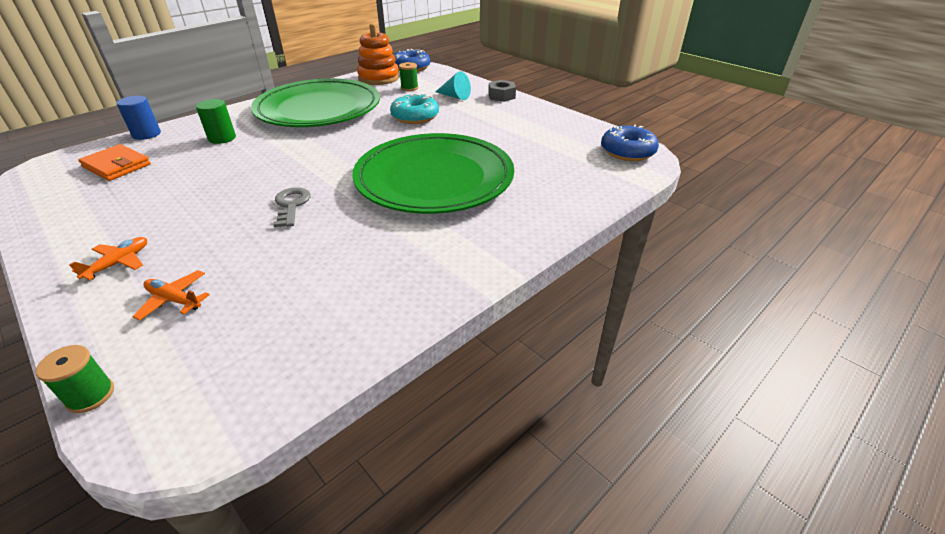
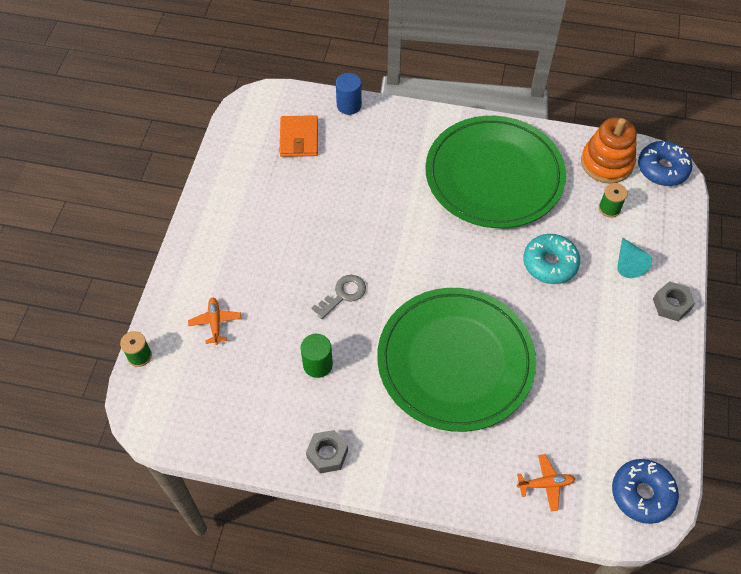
camera: 55 degrees right, 20 degrees up
orange plane [69,237,147,280] -> orange plane moved to [517,454,575,511]
green cylinder [196,99,236,144] -> green cylinder moved to [300,334,333,378]
none -> grey nut [306,430,348,473]

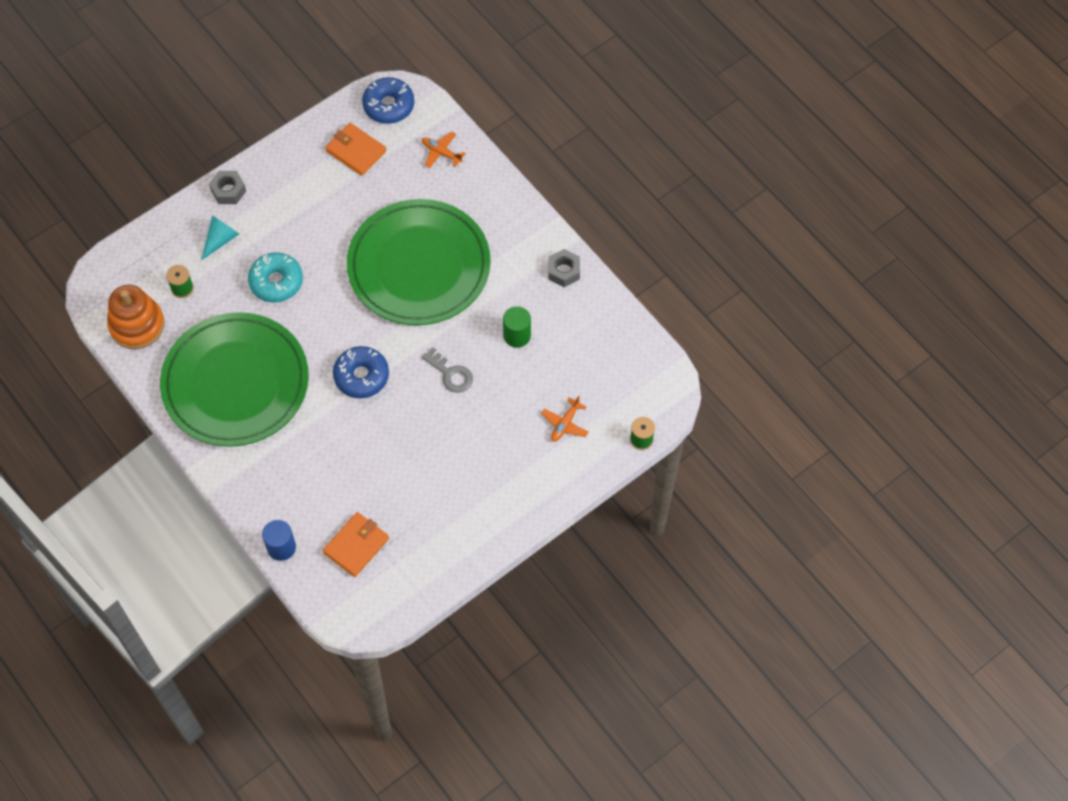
camera: 140 degrees left, 5 degrees up
grey key [312,275,366,319] -> grey key turned 135 degrees counterclockwise [422,347,473,393]
blue donut [638,141,692,186] -> blue donut moved to [333,346,389,398]
none -> orange wallet [325,123,386,176]

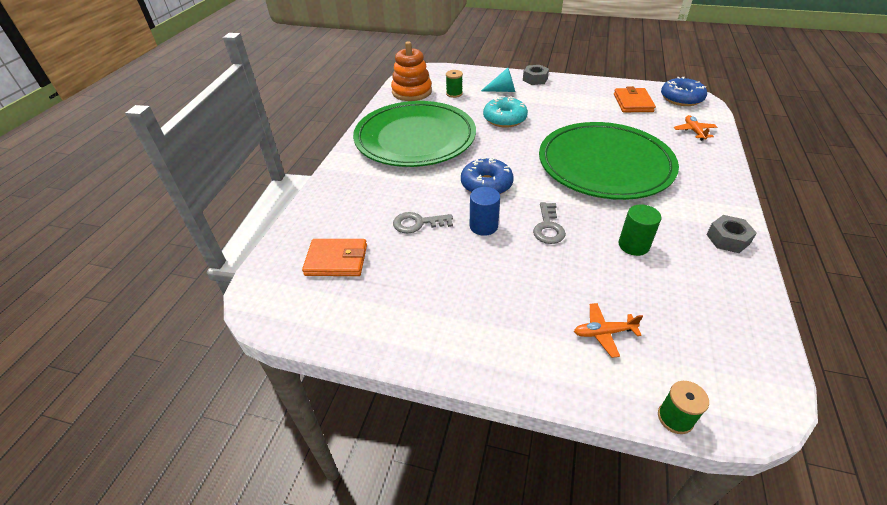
camera: 55 degrees right, 20 degrees down
blue cylinder [262,520,296,561] -> blue cylinder moved to [470,187,500,236]
none -> grey key [393,212,453,234]

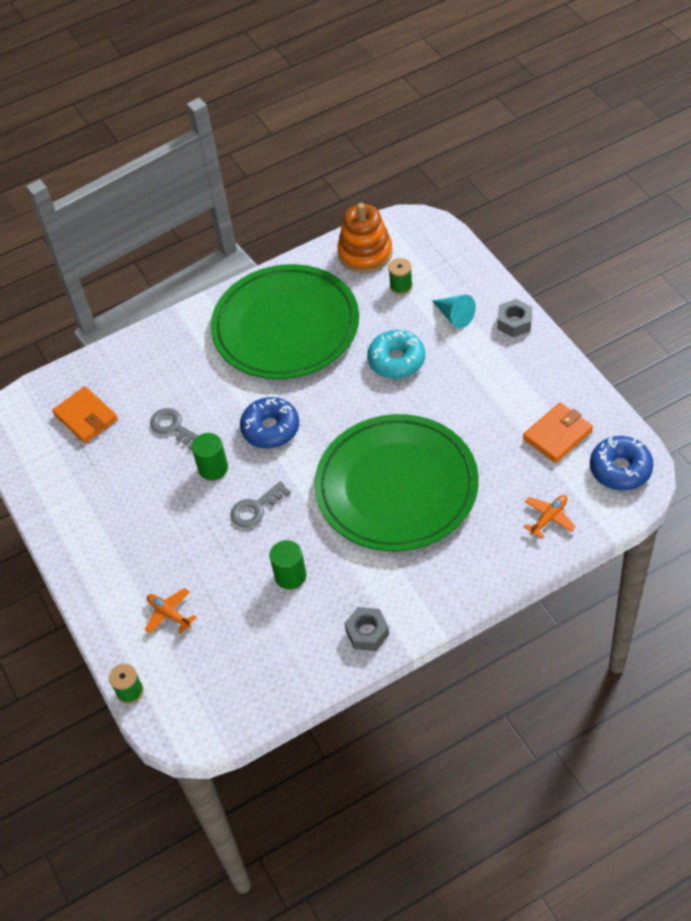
camera: 50 degrees right, 10 degrees up
blue cylinder [470,187,500,236] -> green cylinder [192,433,228,480]

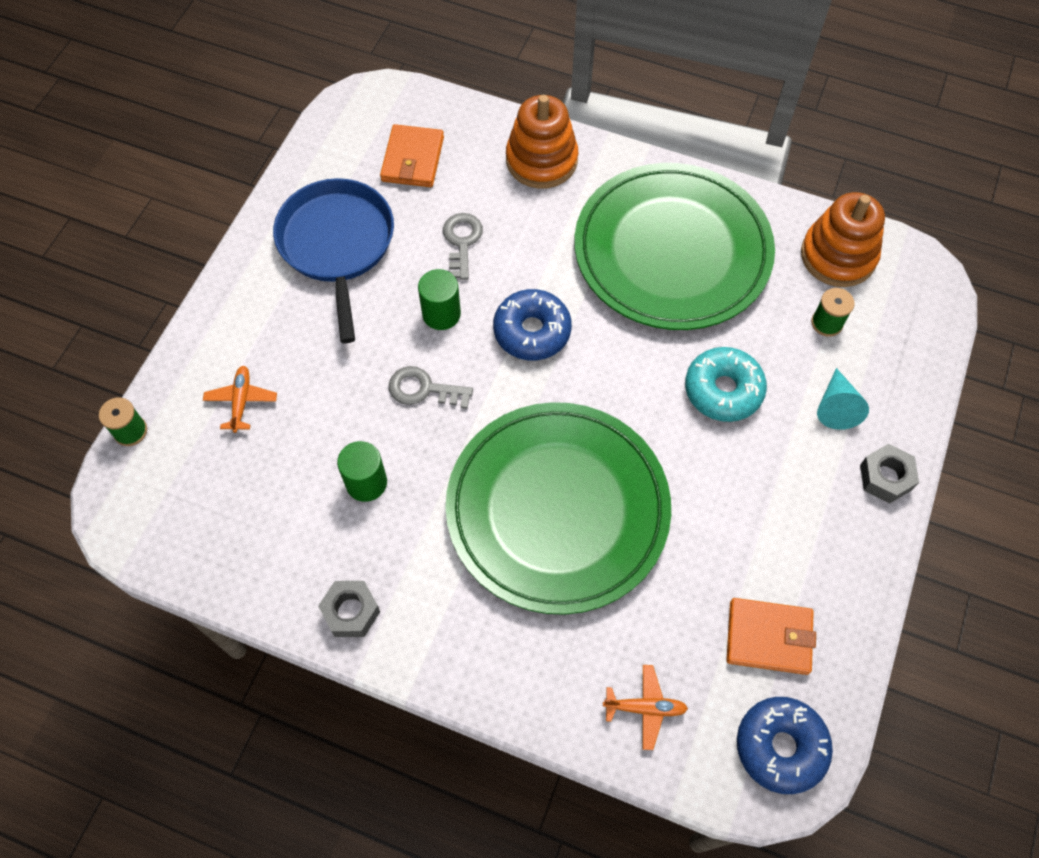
camera: 45 degrees right, 10 degrees up
none -> blue pan [273,178,394,343]
none -> orange stacking toy [506,95,578,189]

